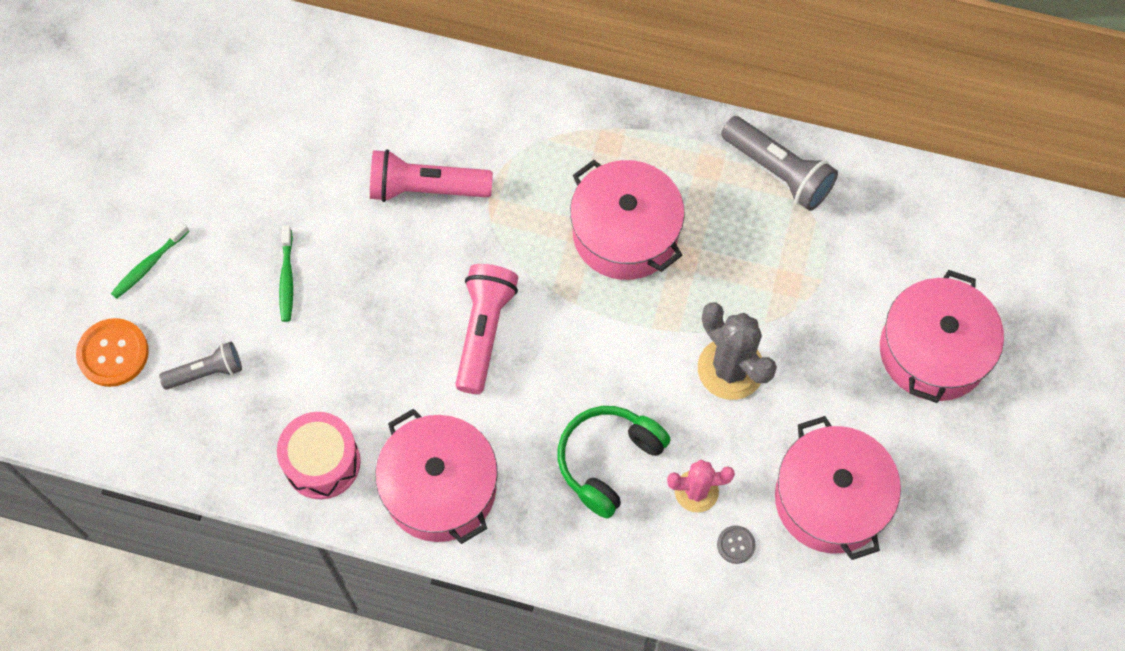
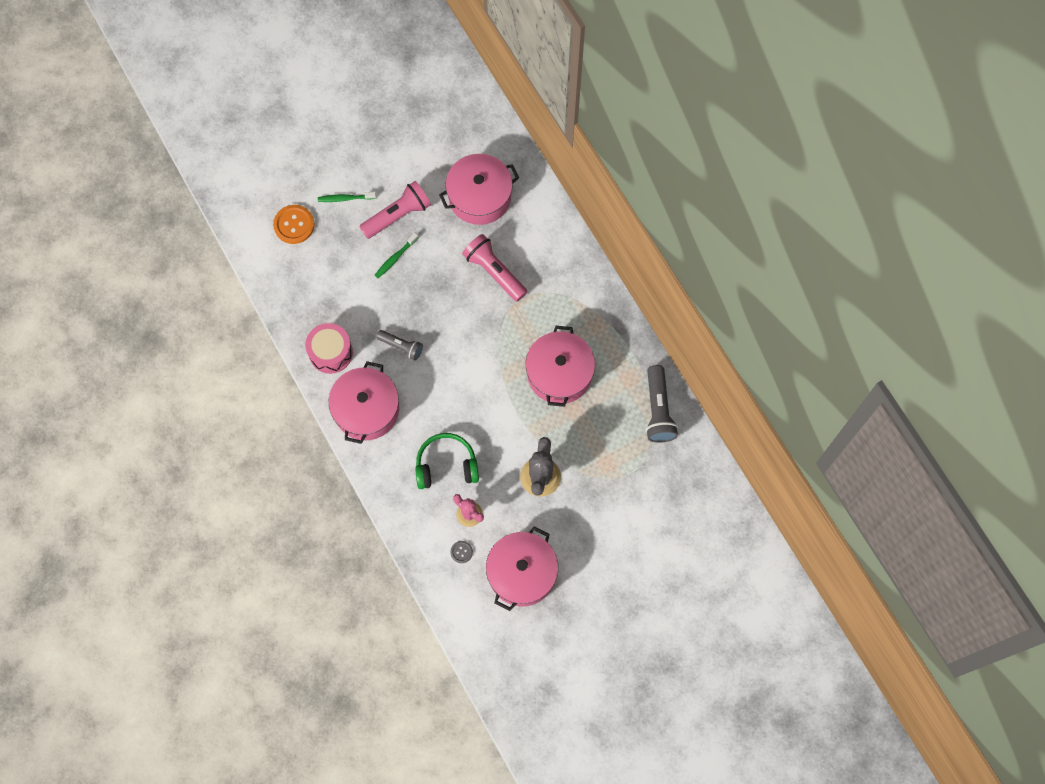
camera: 45 degrees right, 5 degrees up
grey flashlight [159,342,242,390] -> grey flashlight moved to [376,330,423,360]
pink flashlight [455,264,518,394] -> pink flashlight moved to [359,181,431,239]
pink pot [880,270,1004,403] -> pink pot moved to [439,154,519,225]

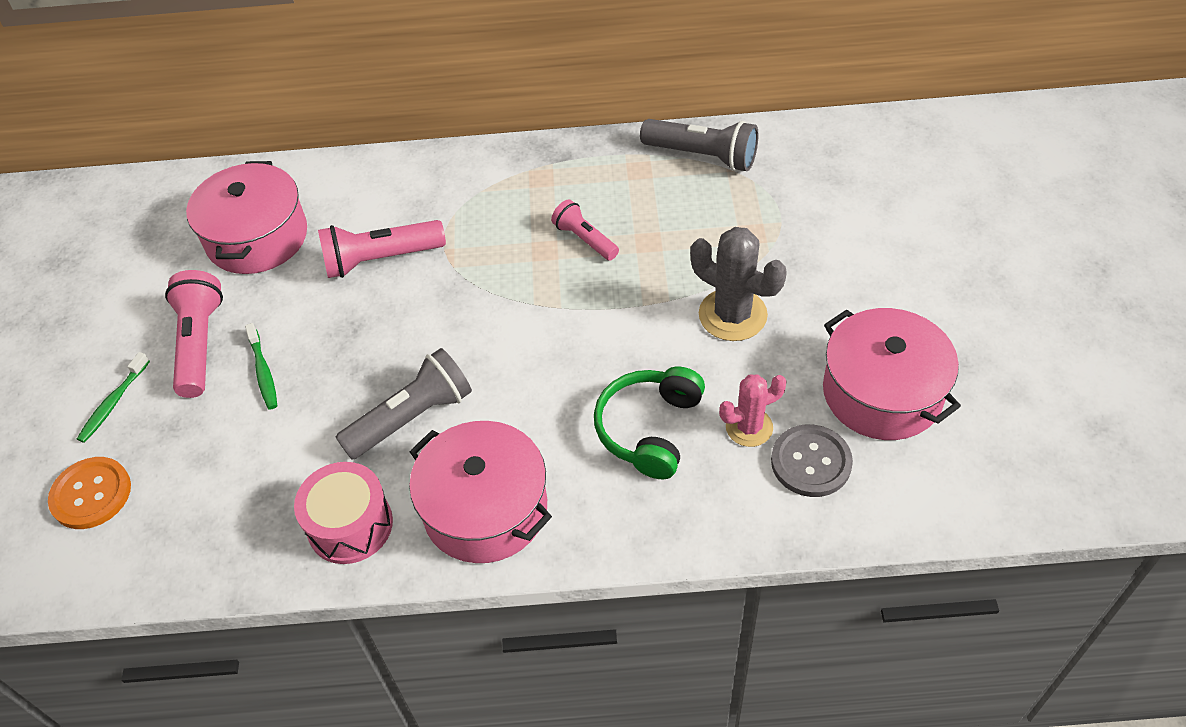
camera: 60 degrees left, 20 degrees down
grey flashlight [376,330,423,360] -> grey flashlight [335,348,472,460], size x1.61
grey button [450,541,473,563] -> grey button [771,424,853,497], size x1.93
pink pot [526,326,595,407] -> pink flashlight [551,199,619,260]

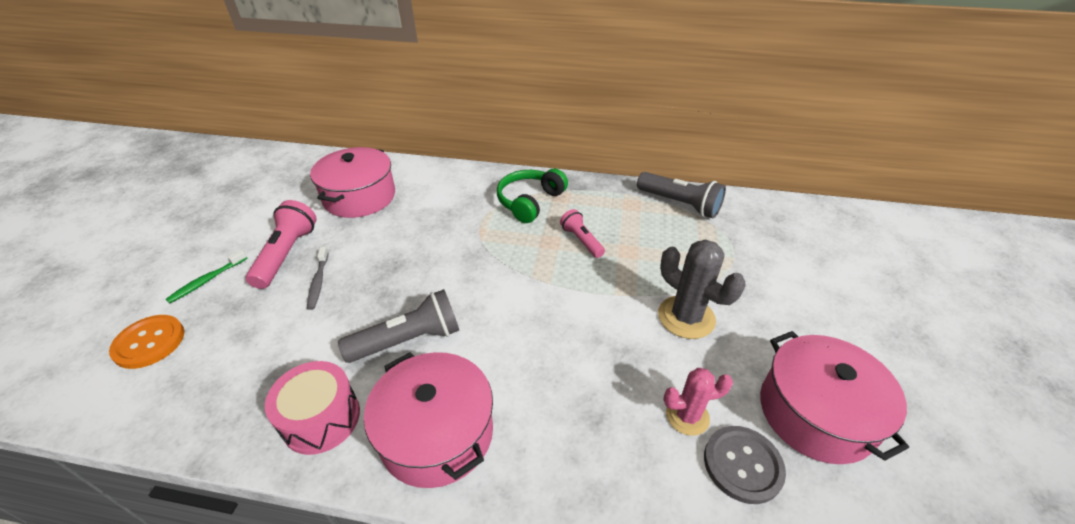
camera: 10 degrees right, 10 degrees down
green toothbrush [245,323,277,410] -> grey toothbrush [307,247,329,310]
pink flashlight [318,220,446,278] -> none
green headphones [594,366,705,479] -> green headphones moved to [497,169,568,223]

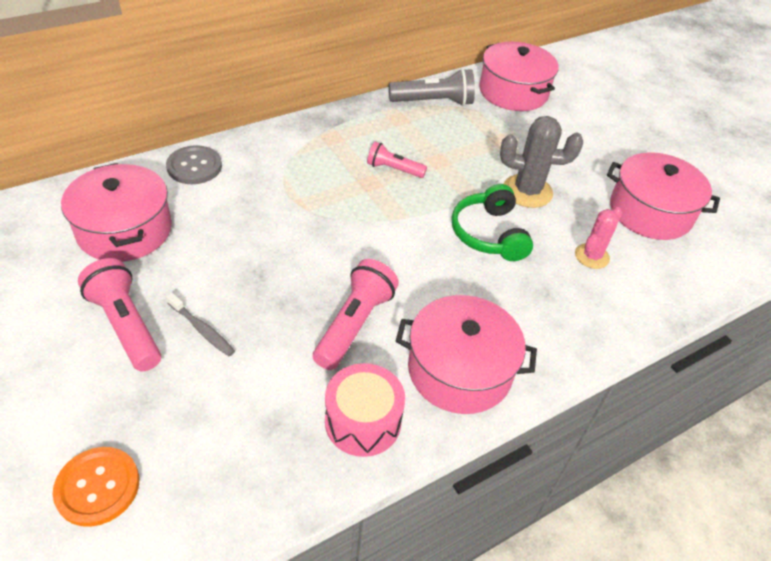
camera: 45 degrees left, 5 degrees up
green toothbrush [166,250,247,303] -> none
grey flashlight [338,289,459,363] -> pink flashlight [313,259,399,370]
green headphones [497,169,568,223] -> green headphones moved to [452,184,533,261]
grey button [704,426,786,504] -> grey button moved to [166,145,222,184]
none -> pink pot [479,42,559,111]

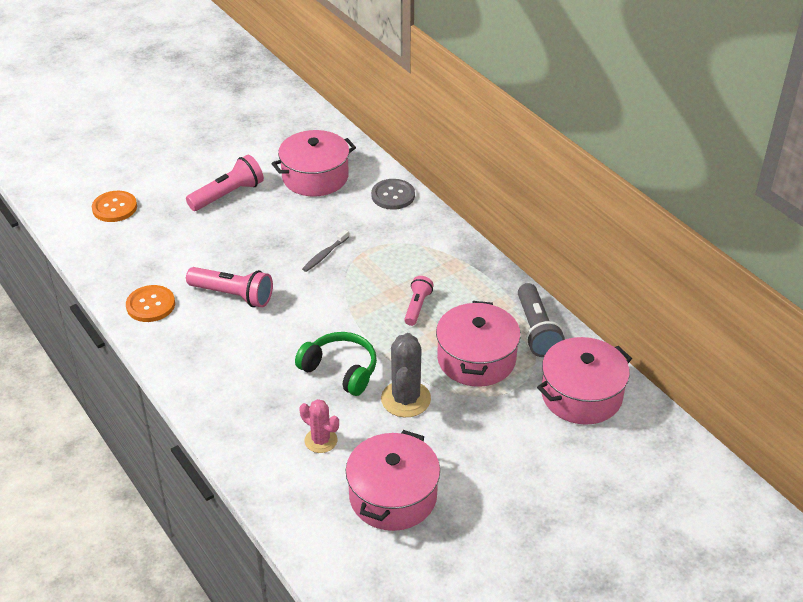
camera: 90 degrees right, 5 degrees down
grey toothbrush [166,293,235,356] -> grey toothbrush moved to [302,230,349,272]
pink drum [325,363,405,457] -> orange button [126,285,175,322]
pink pot [396,295,537,414] -> pink pot moved to [436,301,521,387]
green headphones [452,184,533,261] -> green headphones turned 45 degrees clockwise [295,332,377,396]

